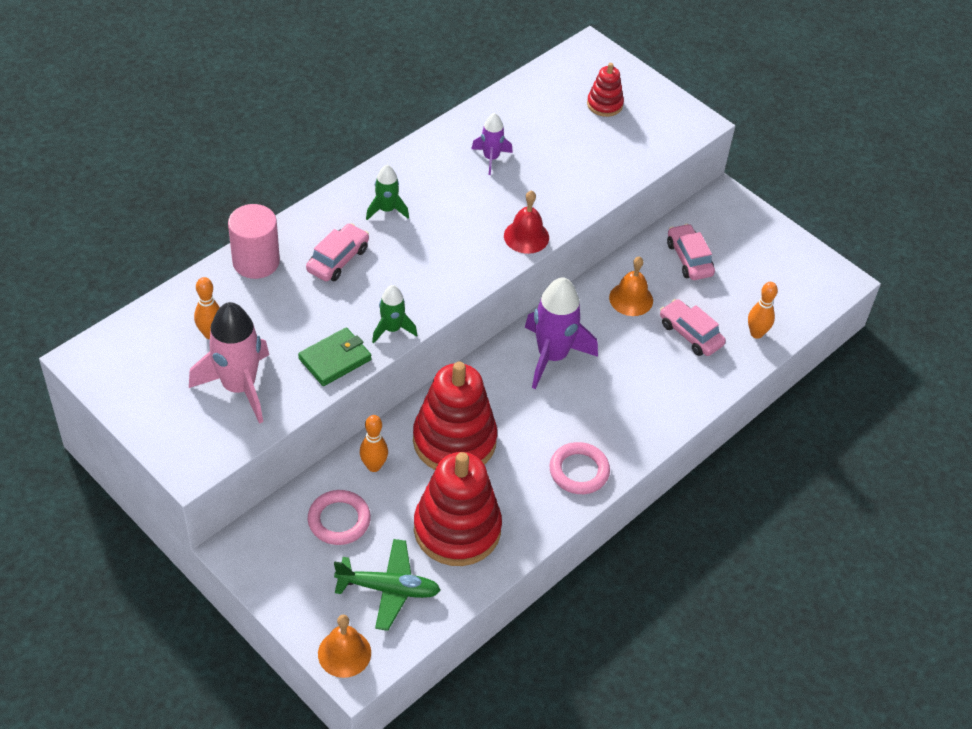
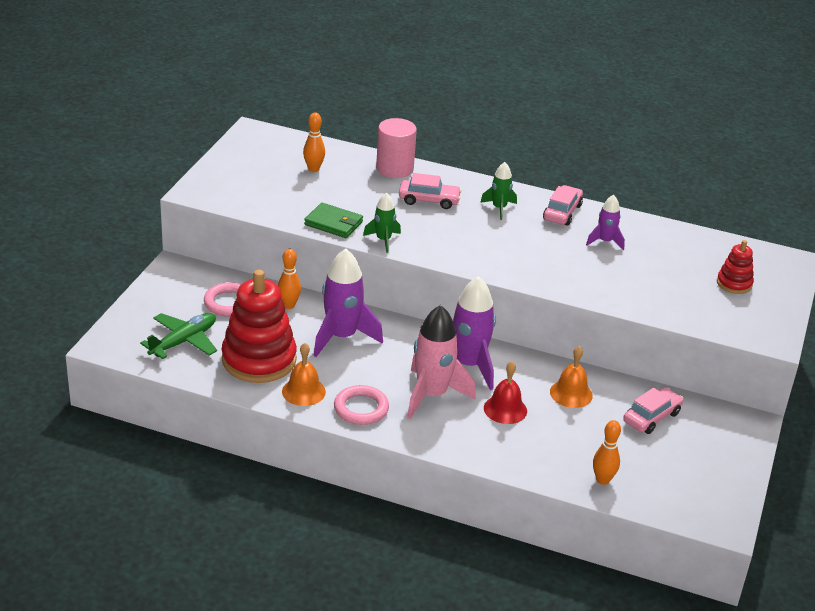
camera: 65 degrees right, 15 degrees down
pink rocket [189,302,269,424] -> pink rocket moved to [407,305,476,419]
orange bell [318,615,371,678] -> orange bell moved to [282,343,326,406]
green plane [334,539,441,631] -> green plane turned 120 degrees counterclockwise [140,313,217,359]
red stacking toy [413,362,497,470] -> purple rocket [314,248,383,357]
red bell [504,190,549,254] -> red bell moved to [484,361,527,424]
pink car [660,299,726,356] -> pink car moved to [543,185,583,226]

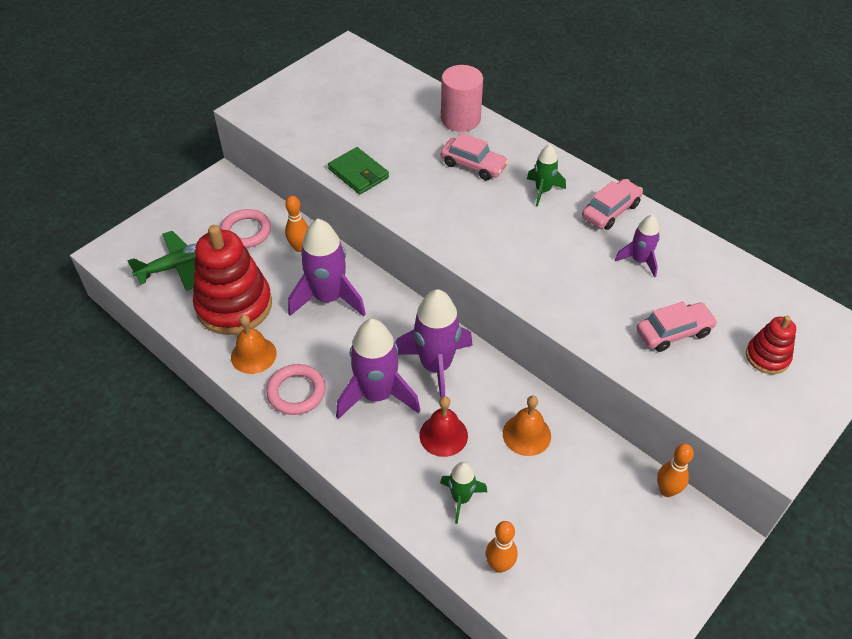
camera: 25 degrees right, 15 degrees up
orange bowling pin [303,112,325,172] -> orange bowling pin moved to [657,443,694,497]
green rocket [363,192,401,253] -> green rocket moved to [440,462,487,524]
pink rocket [407,305,476,419] -> purple rocket [336,319,421,419]
pink car [623,387,683,434] -> pink car moved to [636,301,718,352]

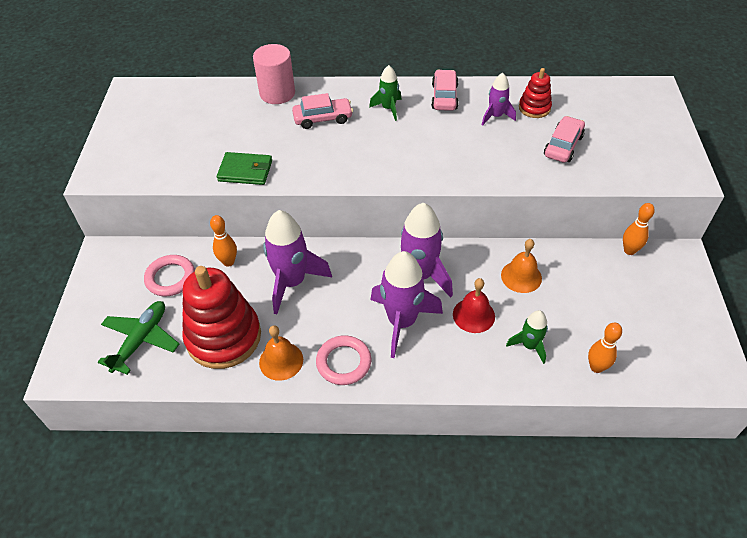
camera: 40 degrees left, 0 degrees up
red stacking toy [746,316,796,374] -> red stacking toy moved to [519,68,552,118]

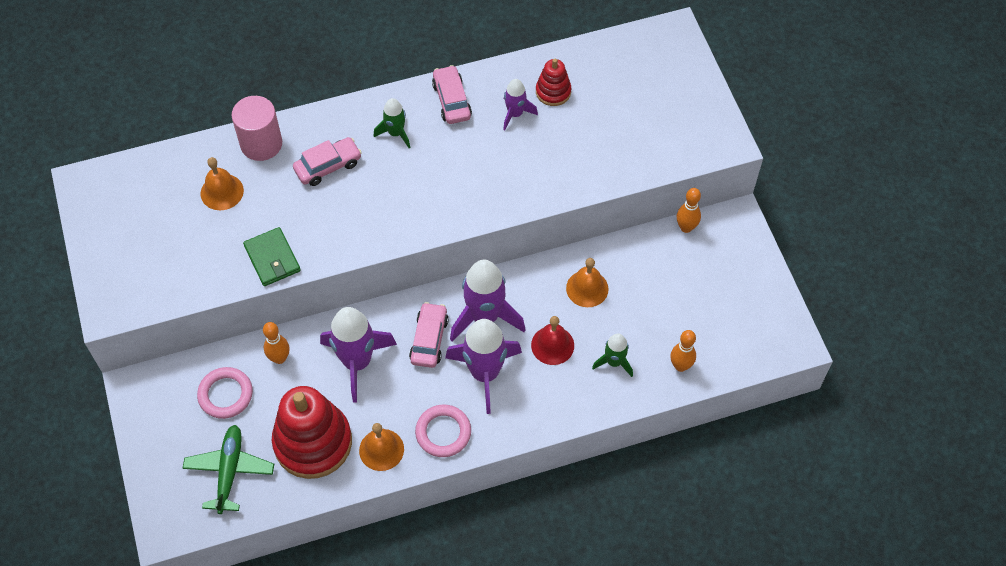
camera: 20 degrees left, 10 degrees up
green wallet [217,152,272,185] -> green wallet turned 75 degrees clockwise [243,227,301,286]
pink car [544,116,585,163] -> pink car moved to [409,302,449,368]
none -> orange bell [201,157,244,210]

